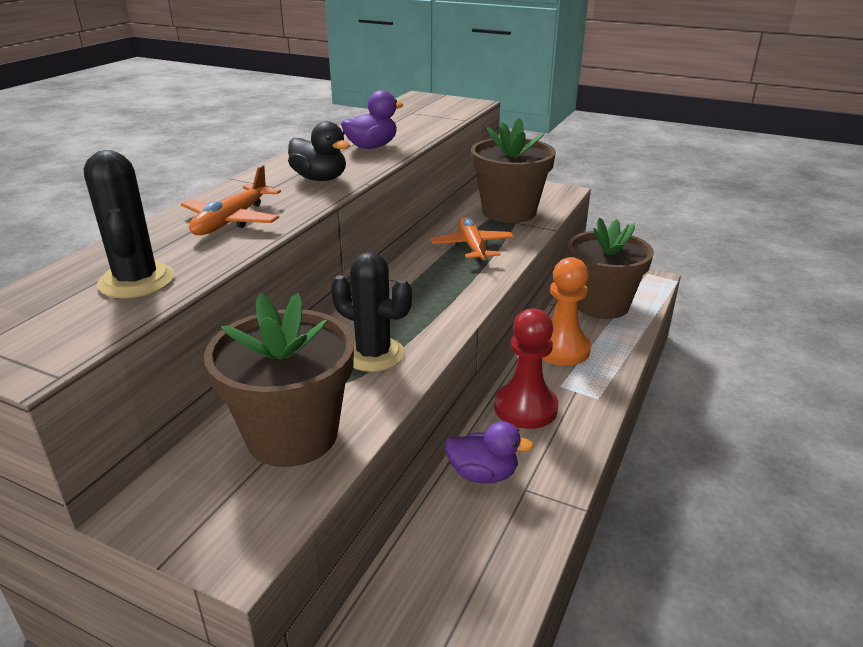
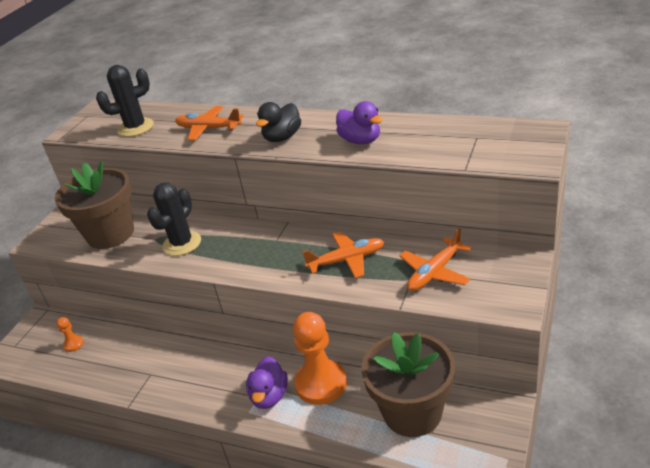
camera: 90 degrees right, 5 degrees up
purple duck [445,421,534,483] -> purple duck moved to [246,356,288,409]
brown flower pot [471,118,556,223] -> orange plane [399,228,472,291]
red pawn [494,308,558,429] -> none
none -> orange pawn [57,317,84,352]

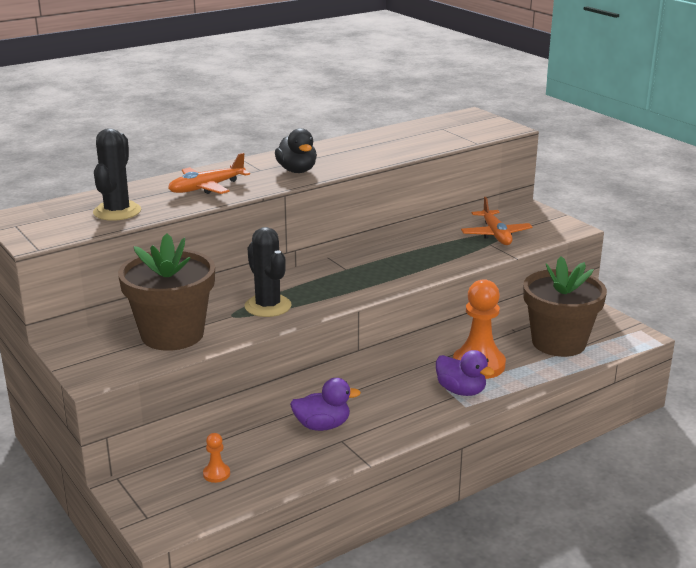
camera: 60 degrees left, 10 degrees down
orange plane [302,231,384,278] -> none
purple duck [336,101,383,144] -> purple duck moved to [290,378,361,431]

